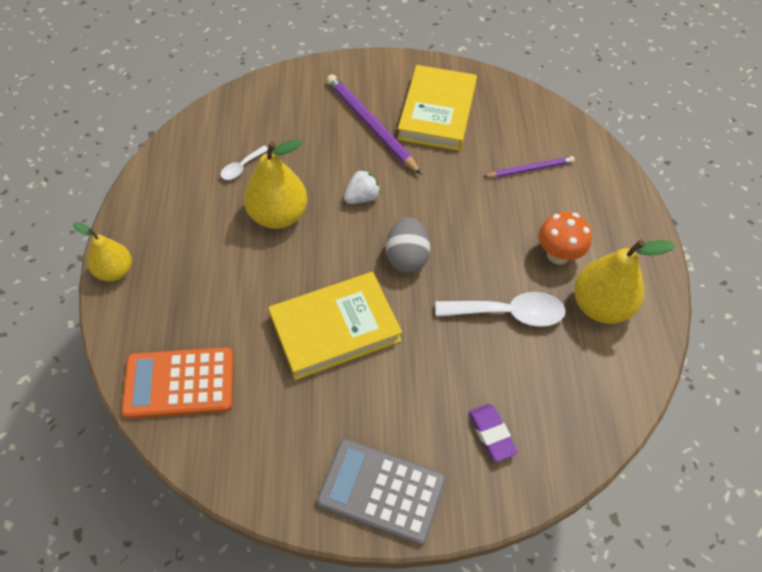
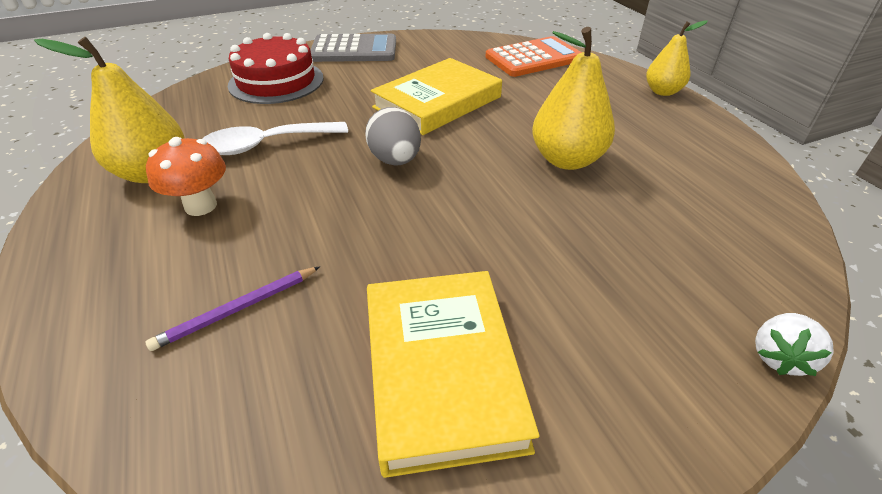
camera: 160 degrees right, 15 degrees down
white spoon [220,146,268,180] -> none
purple pencil [327,74,422,175] -> none
white strawberry [344,169,380,204] -> white strawberry moved to [755,313,834,376]
purple eraser [468,404,518,462] -> red cake [228,33,324,104]

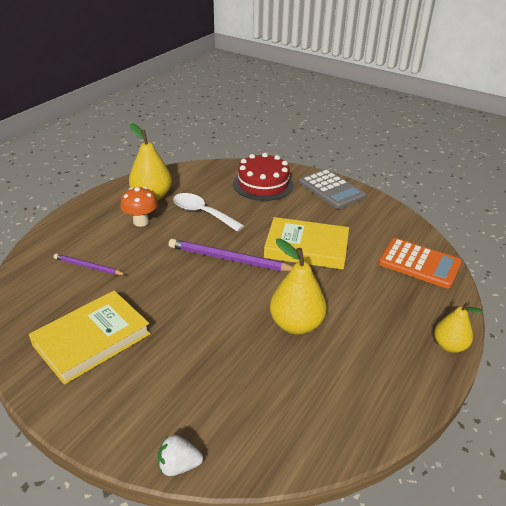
camera: 55 degrees right, 5 degrees down
grey egg [365,107,421,166] -> purple pencil [169,239,293,271]

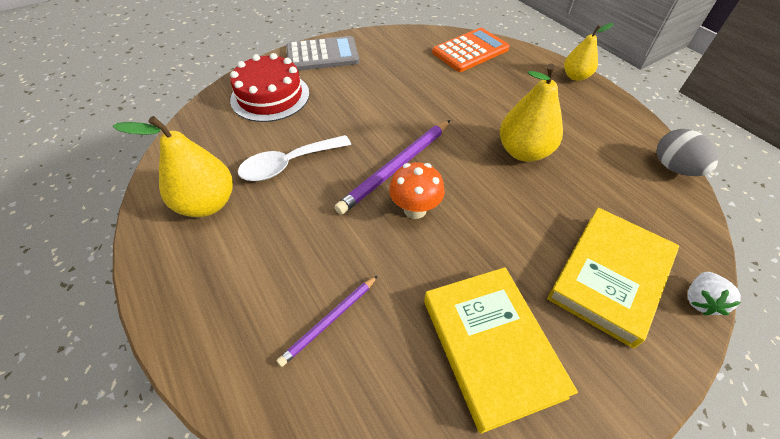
camera: 65 degrees left, 15 degrees up
orange mushroom [120,187,158,227] -> orange mushroom moved to [389,162,445,219]
yellow book [264,217,349,270] -> yellow book moved to [547,208,679,348]
none -> grey egg [657,129,718,176]

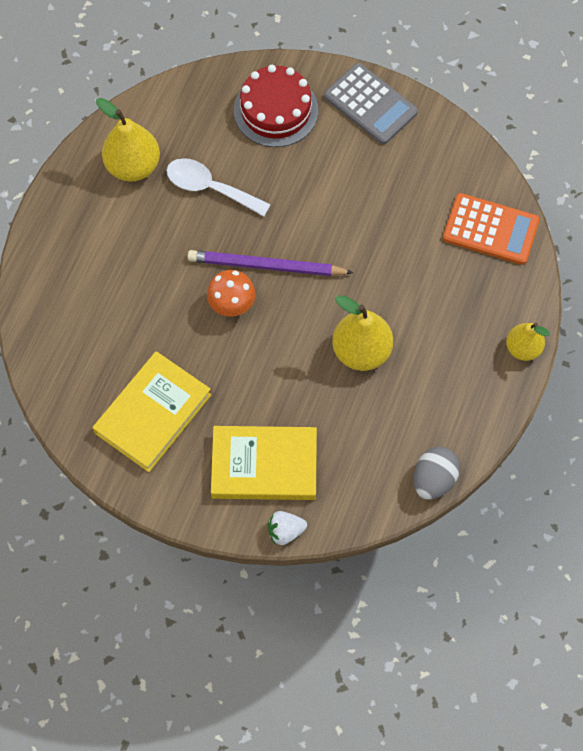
camera: 55 degrees right, 15 degrees up
purple pencil [277,276,378,367] -> none

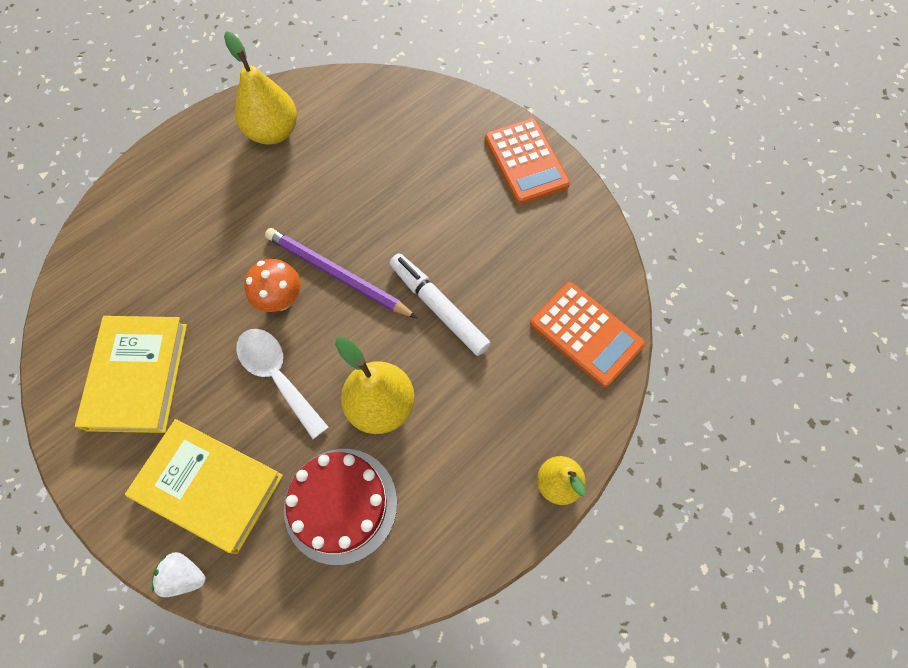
camera: 25 degrees right, 0 degrees up
yellow book [92,351,211,472] -> yellow book turned 60 degrees counterclockwise [75,316,187,433]
white spoon [166,158,271,217] -> white spoon moved to [236,329,329,439]
red cake [234,65,318,147] -> red cake moved to [284,449,397,565]
grey calculator [324,63,418,145] -> orange calculator [485,118,570,204]
grey egg [413,447,460,500] -> none
none -> white marker [390,253,491,356]

